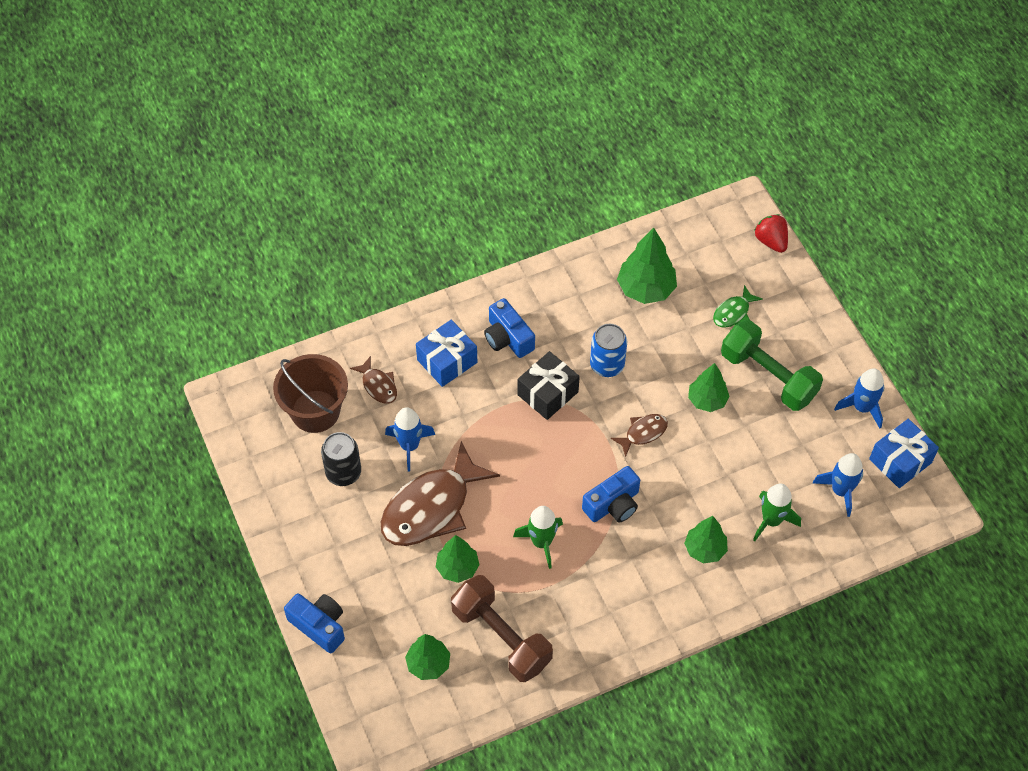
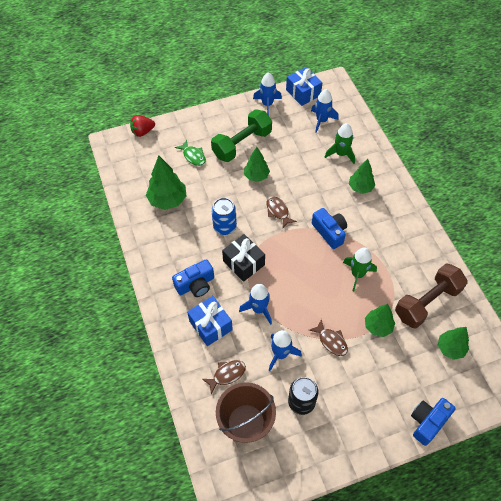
camera: 85 degrees left, 0 degrees up
brown fish [381,441,500,546] -> brown fish [309,319,348,356], size x0.46
none -> blue rocket [239,284,272,325]

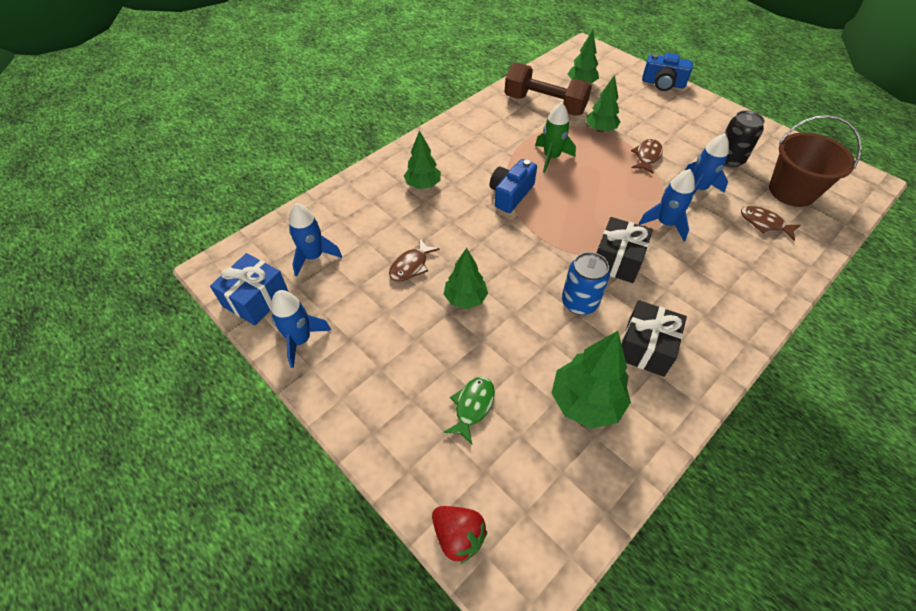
camera: 115 degrees left, 5 degrees down
blue camera [172,259,214,297] -> none
blue gift [187,296,233,346] -> none
green dumbbell [211,109,272,162] -> none
brown fish [267,196,297,228] -> brown fish moved to [389,238,440,281]
green rocket [325,123,355,164] -> none
none -> black gift [622,300,687,377]

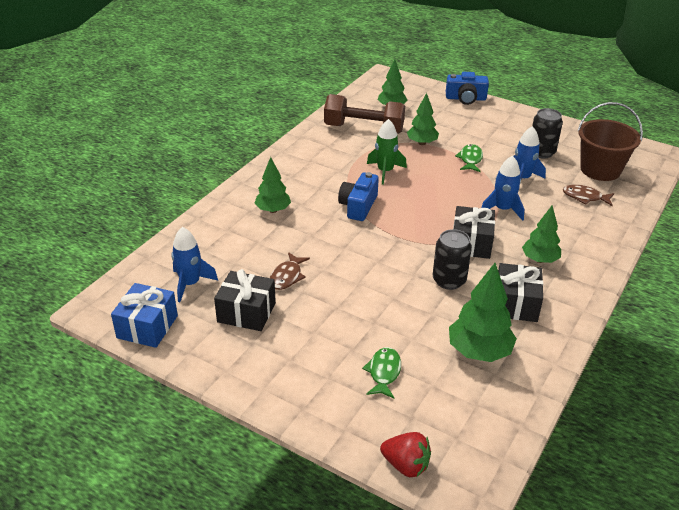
camera: 15 degrees left, 15 degrees down
blue rocket [271,290,331,368] -> none
green tree [443,248,488,309] -> green tree moved to [522,206,561,263]
blue can [562,252,610,315] -> black can [433,229,472,290]
brown fish [631,139,663,174] -> green fish [455,144,483,172]
none -> black gift [214,269,276,331]

